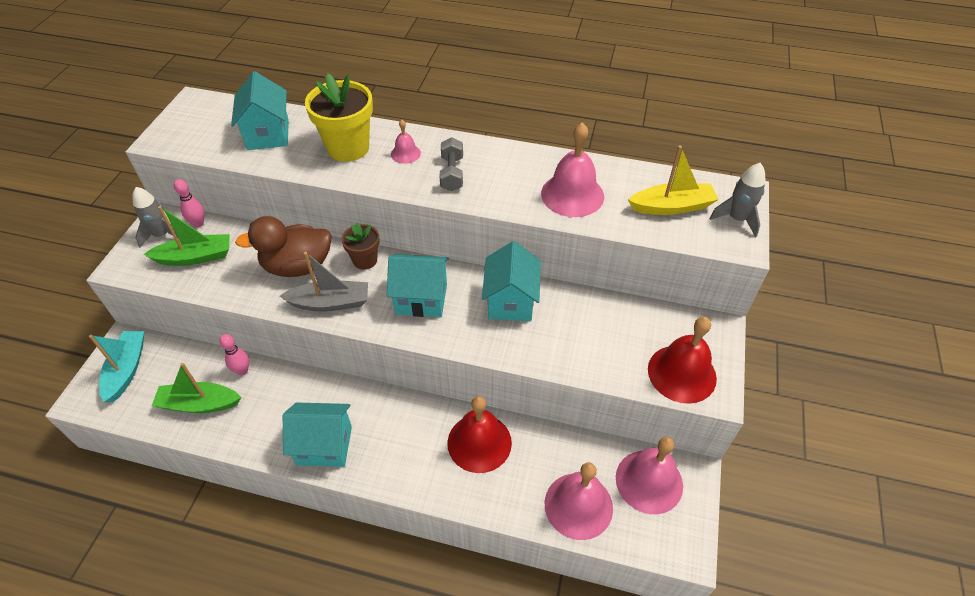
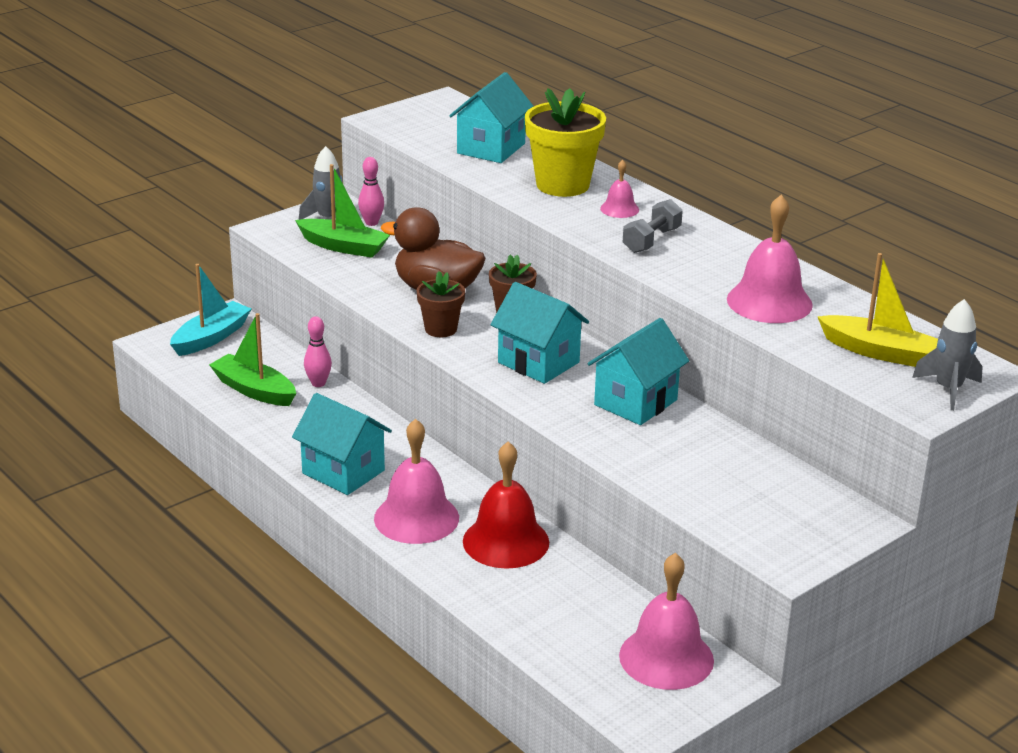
camera: 35 degrees right, 20 degrees down
grey boat [280,252,368,311] -> brown flower pot [416,271,465,337]
pink bell [545,462,613,540] -> pink bell moved to [374,419,459,544]
red bell [648,317,717,404] -> none

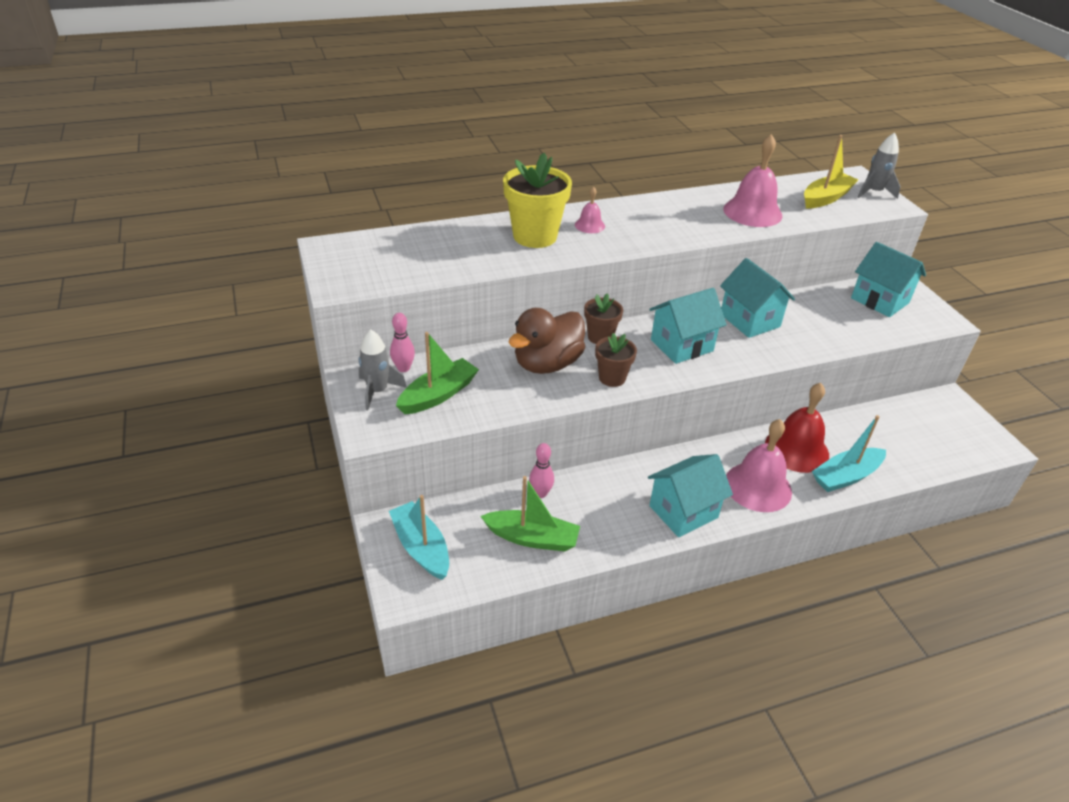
camera: 70 degrees left, 10 degrees up
green boat [209,313,296,406] -> green boat turned 135 degrees counterclockwise [481,476,580,551]
turquoise house [449,72,534,163] -> turquoise house moved to [851,242,926,317]
pink bell [619,553,714,690] -> none
grey dumbbell [623,199,683,253] -> none
none -> turquoise boat [812,415,886,492]

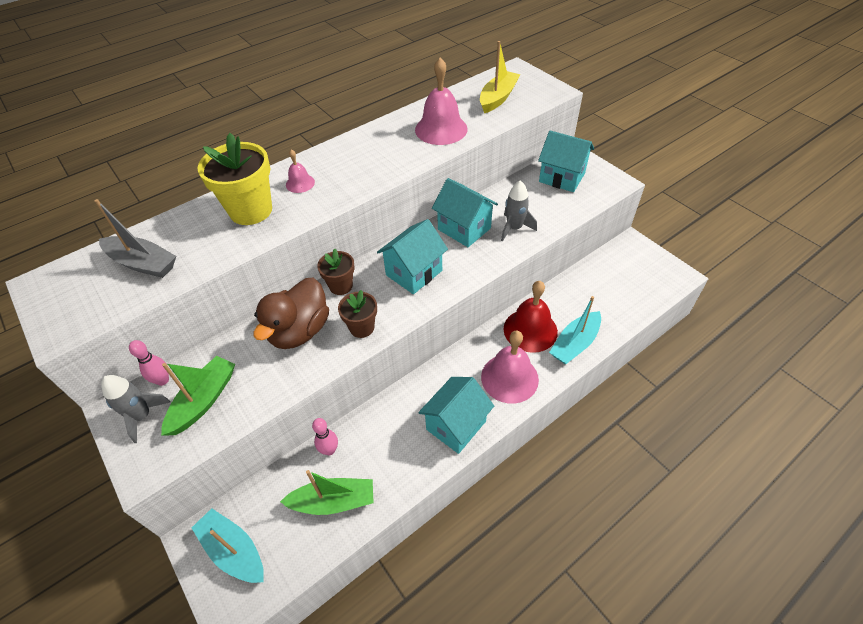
camera: 15 degrees left, 10 degrees up
grey rocket [857,133,901,199] -> grey rocket moved to [501,180,537,242]
none -> grey boat [95,199,176,278]

